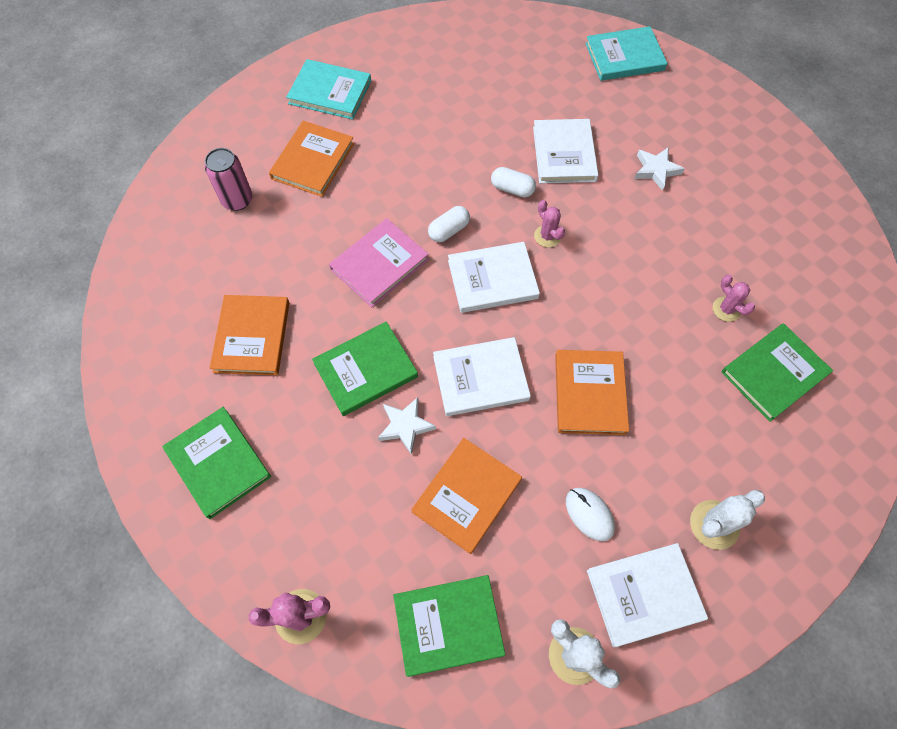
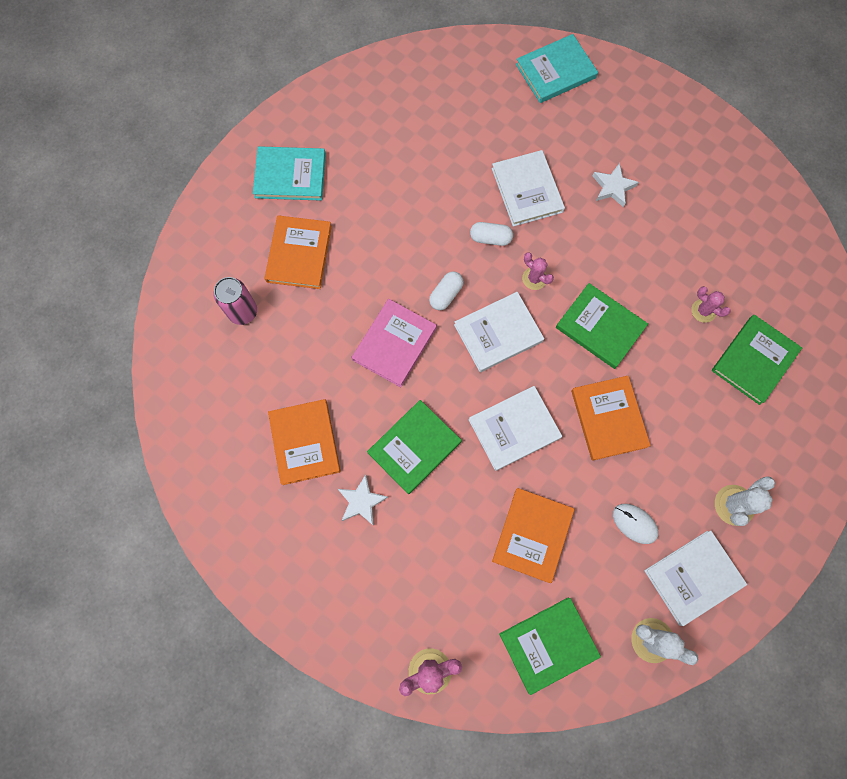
camera: 15 degrees left, 10 degrees up
green book [163,407,271,519] -> green book moved to [556,283,648,369]
white star [378,397,436,455] -> white star moved to [338,475,388,526]

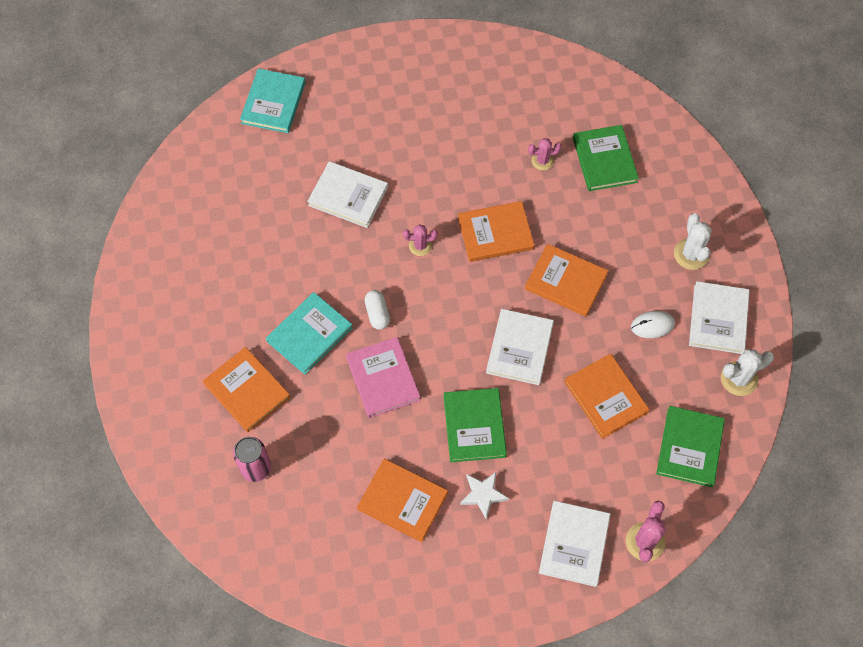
camera: 50 degrees left, 10 degrees down
turquoise book [253,146,326,201] -> turquoise book moved to [266,292,353,375]
white book [454,292,544,372] -> white book moved to [539,501,610,587]
white capsule [470,222,513,246] -> none
green book [556,283,648,369] -> orange book [458,201,534,262]
white star [593,163,639,208] -> none

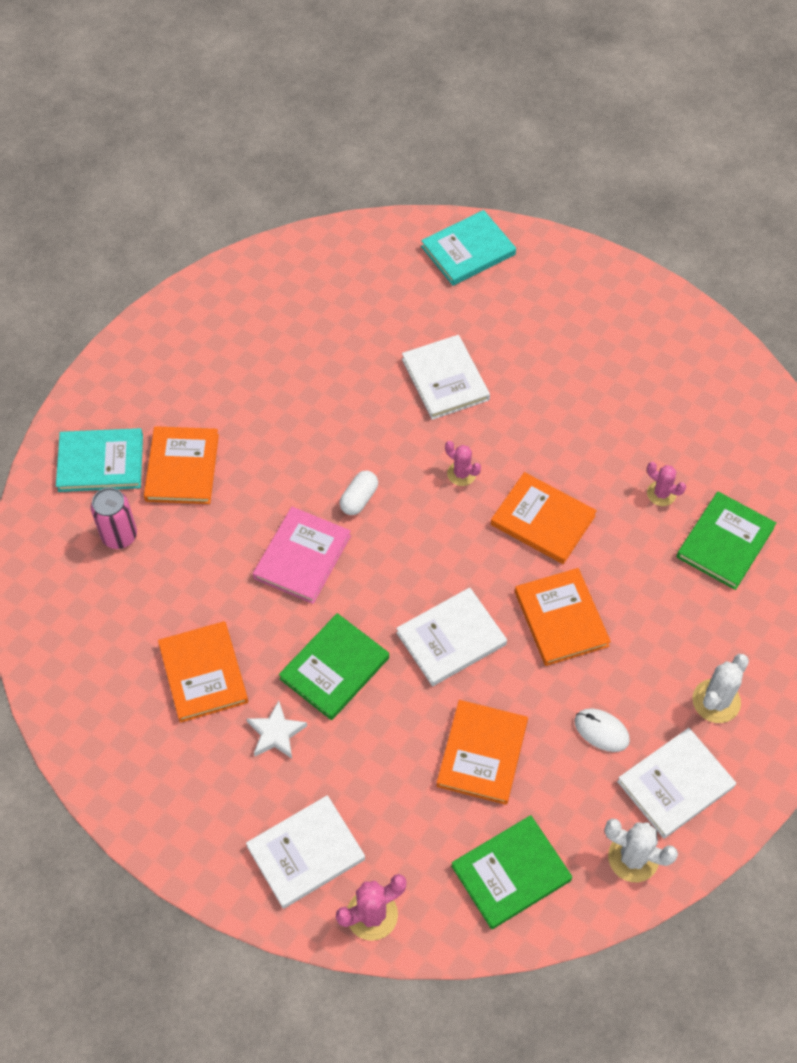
camera: 45 degrees right, 5 degrees down
turquoise book [266,292,353,375] -> turquoise book moved to [56,428,143,492]

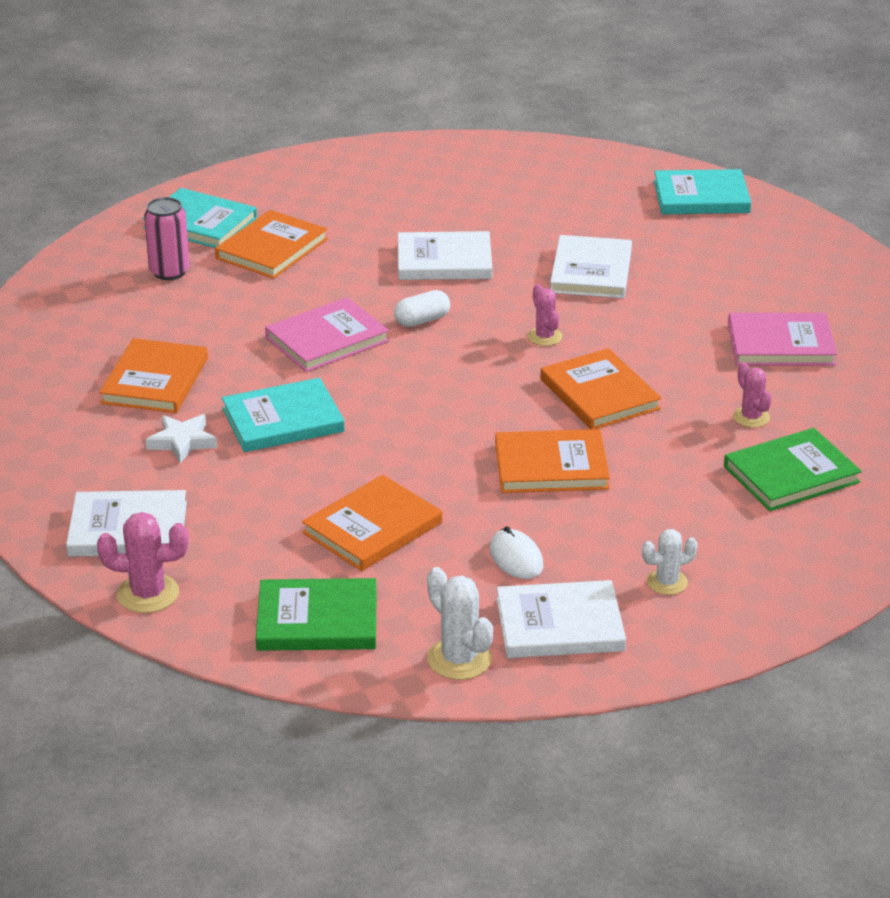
camera: 30 degrees right, 25 degrees down
green book [279,613,389,720] -> turquoise book [222,378,345,452]
white book [396,587,507,686] -> white book moved to [398,231,492,280]
orange book [515,568,611,666] -> orange book turned 75 degrees clockwise [495,429,610,493]
white cactus [692,654,749,723] -> white cactus [642,529,698,595], size x0.66
none -> pink book [728,313,837,365]

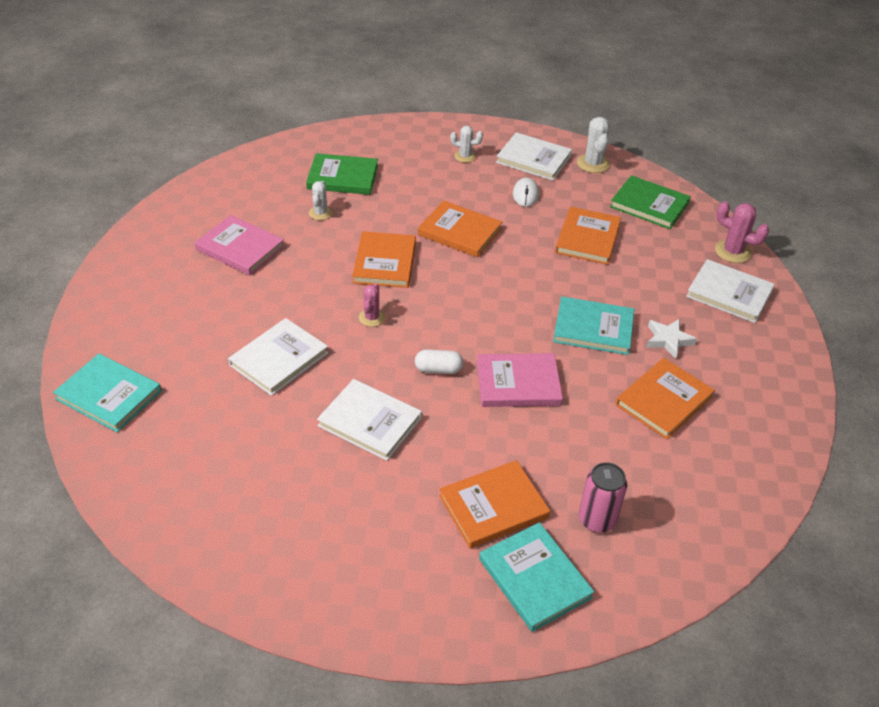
camera: 150 degrees left, 10 degrees up
orange book [302,475,442,571] -> orange book turned 60 degrees counterclockwise [555,207,621,265]
pink cactus [733,362,772,428] -> white cactus [309,181,333,220]

